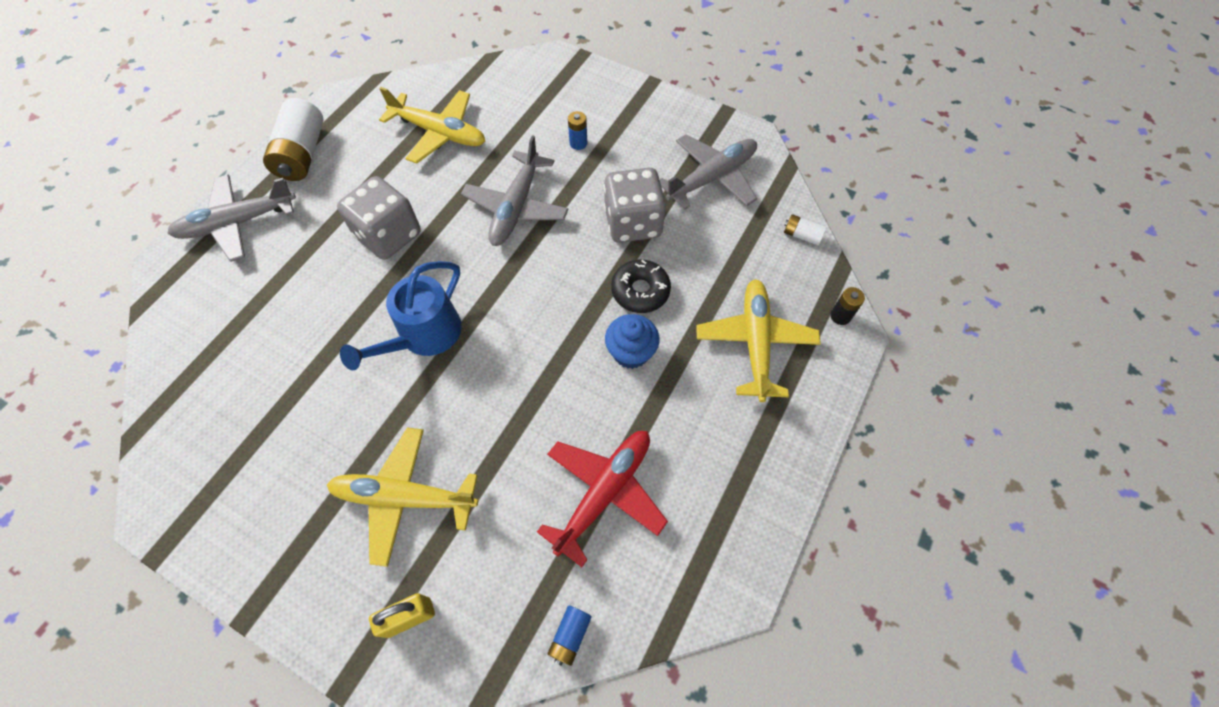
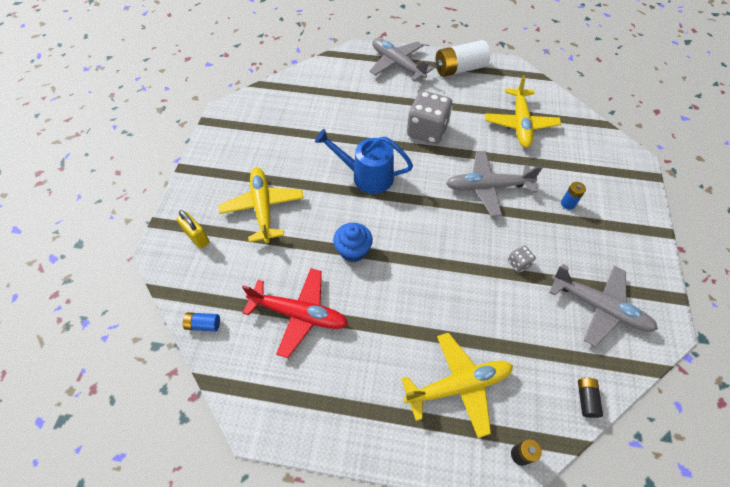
camera: 70 degrees right, 5 degrees down
grey dice [604,168,666,243] -> grey dice [508,245,536,273], size x0.43
blue cupcake [605,314,660,369] -> blue cupcake moved to [333,223,373,262]
black donut [611,260,671,313] -> none
white battery [784,214,827,245] -> black battery [578,377,603,418]

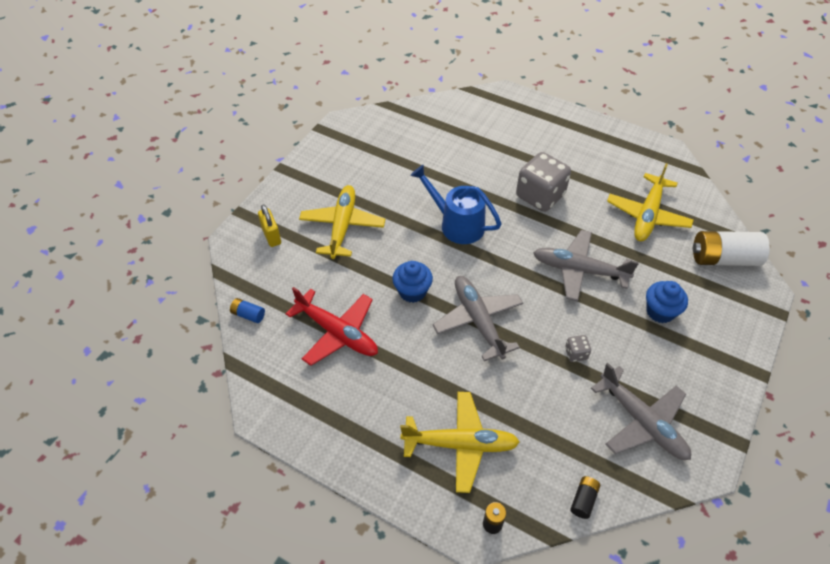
camera: 20 degrees right, 5 degrees down
grey plane [370,38,434,82] -> grey plane moved to [433,276,523,361]
white battery [436,40,490,77] -> white battery moved to [693,231,770,266]
blue battery [561,182,586,210] -> blue cupcake [646,281,688,323]

